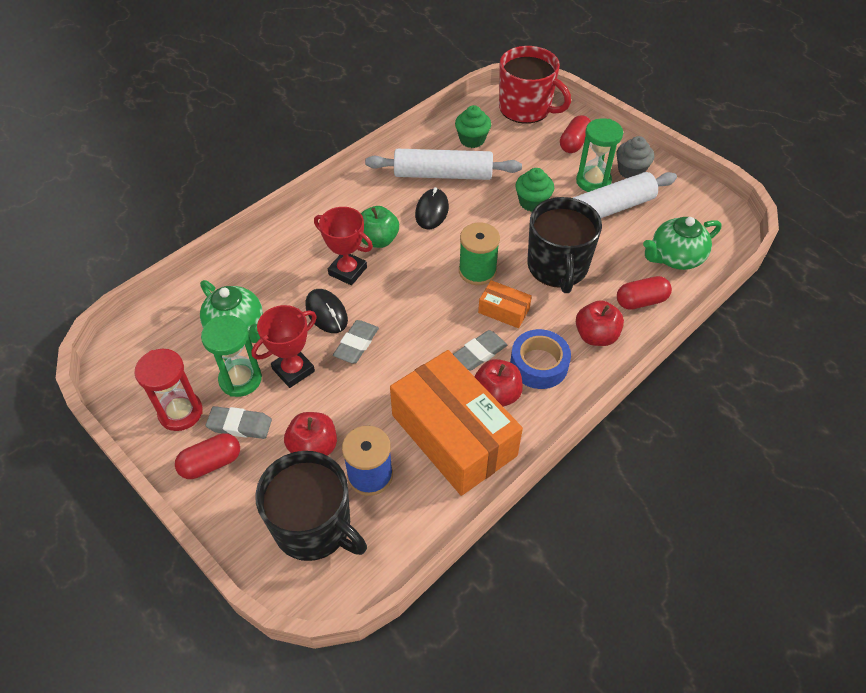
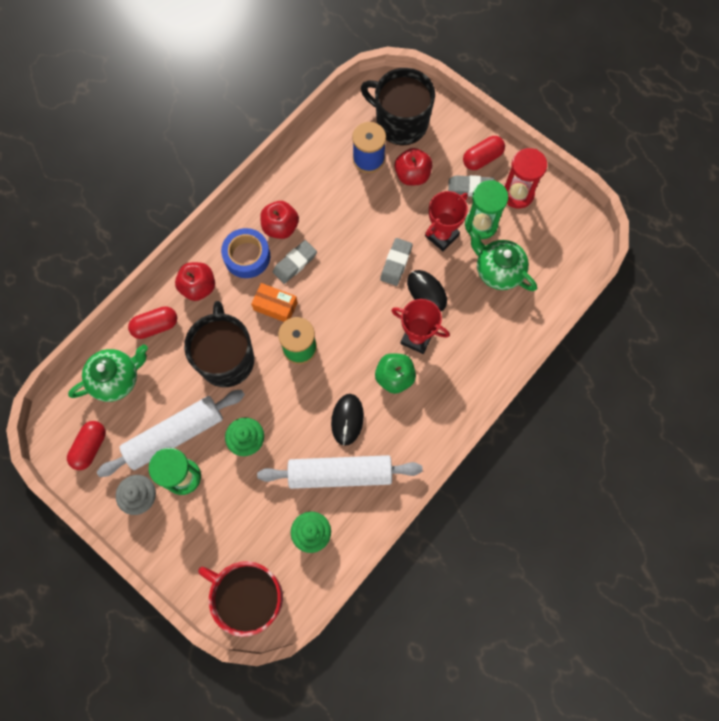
camera: 175 degrees right, 20 degrees up
orange box [390,350,523,496] -> none
red capsule [560,115,591,153] -> red capsule moved to [67,421,106,470]

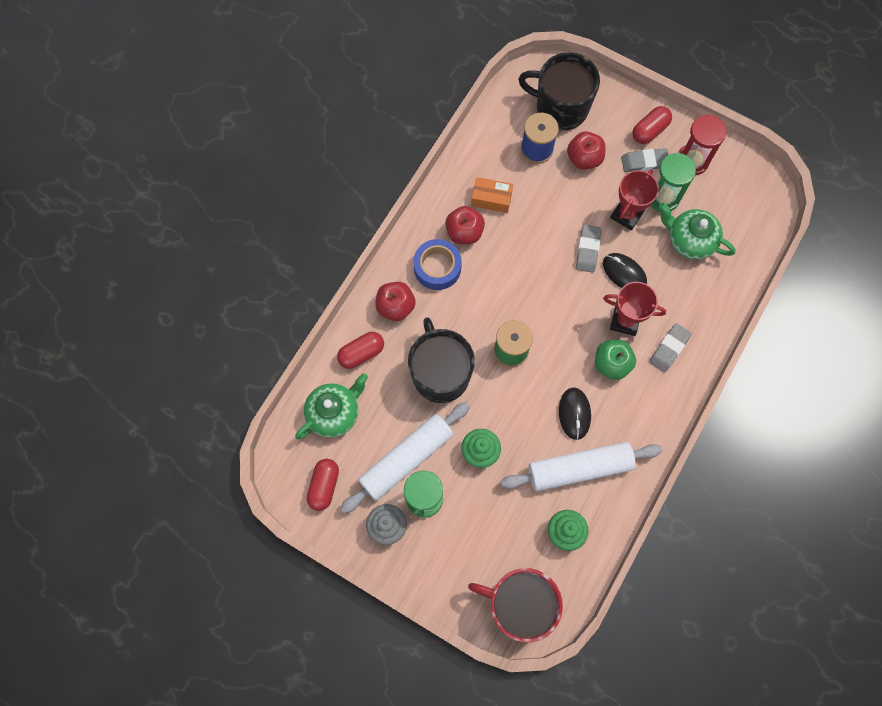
camera: 10 degrees left, 0 degrees up
orange box [251,283,298,322] -> orange box moved to [471,177,513,213]
grey eraser [273,240,317,284] -> grey eraser moved to [649,323,692,373]

